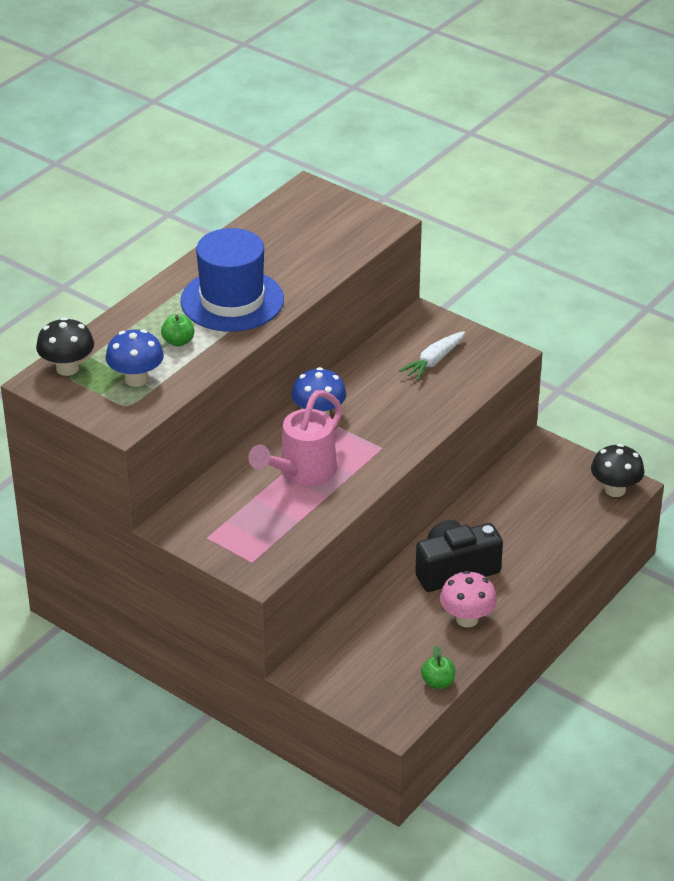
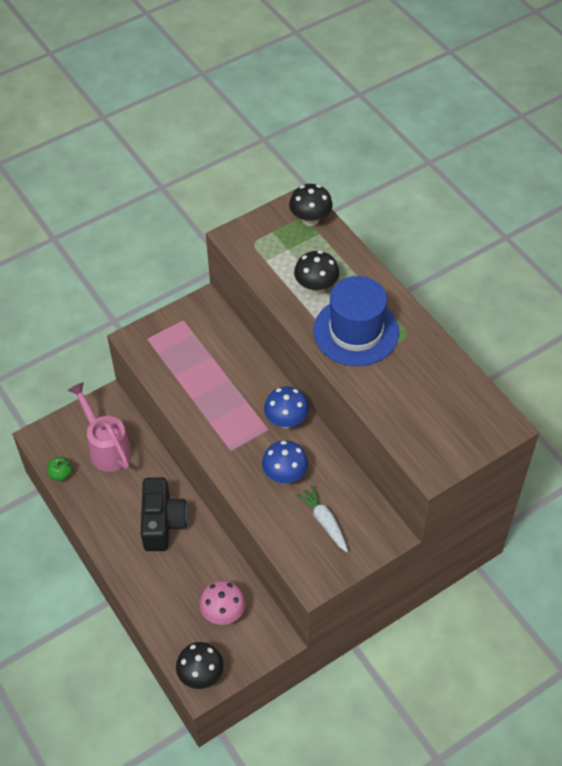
camera: 110 degrees right, 15 degrees up
blue mushroom [105,329,164,387] -> blue mushroom moved to [262,440,308,483]
green apple [161,314,194,347] -> black mushroom [294,251,339,294]
pink watering can [248,390,343,486] -> pink watering can moved to [68,382,132,472]
pink mushroom [440,571,497,627] -> pink mushroom moved to [199,580,246,625]

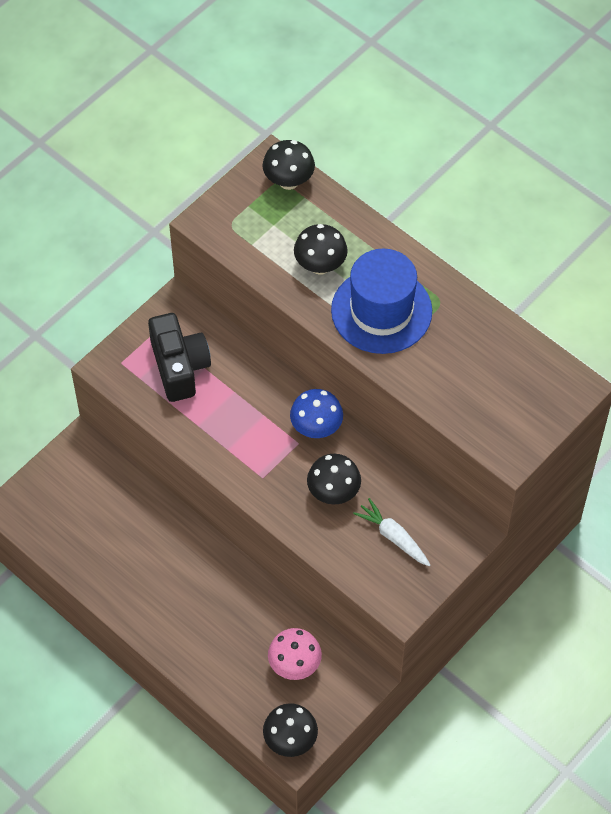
camera: 15 degrees left, 5 degrees up
green apple [47,457,72,481] -> none
pink watering can [68,382,132,472] -> none
black camera [141,477,188,551] -> black camera moved to [148,313,211,402]
blue mushroom [262,440,308,483] -> black mushroom [307,454,361,505]

